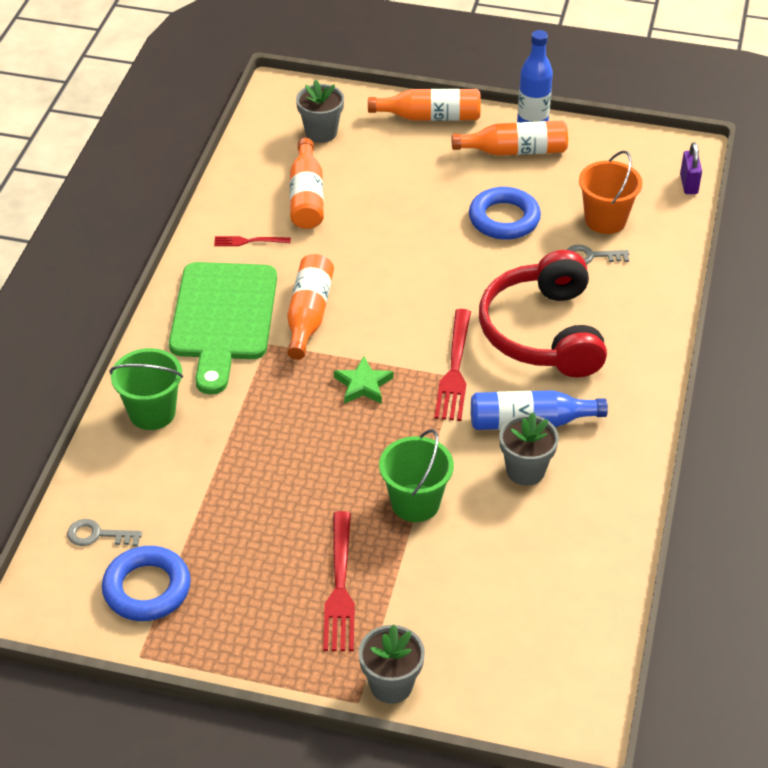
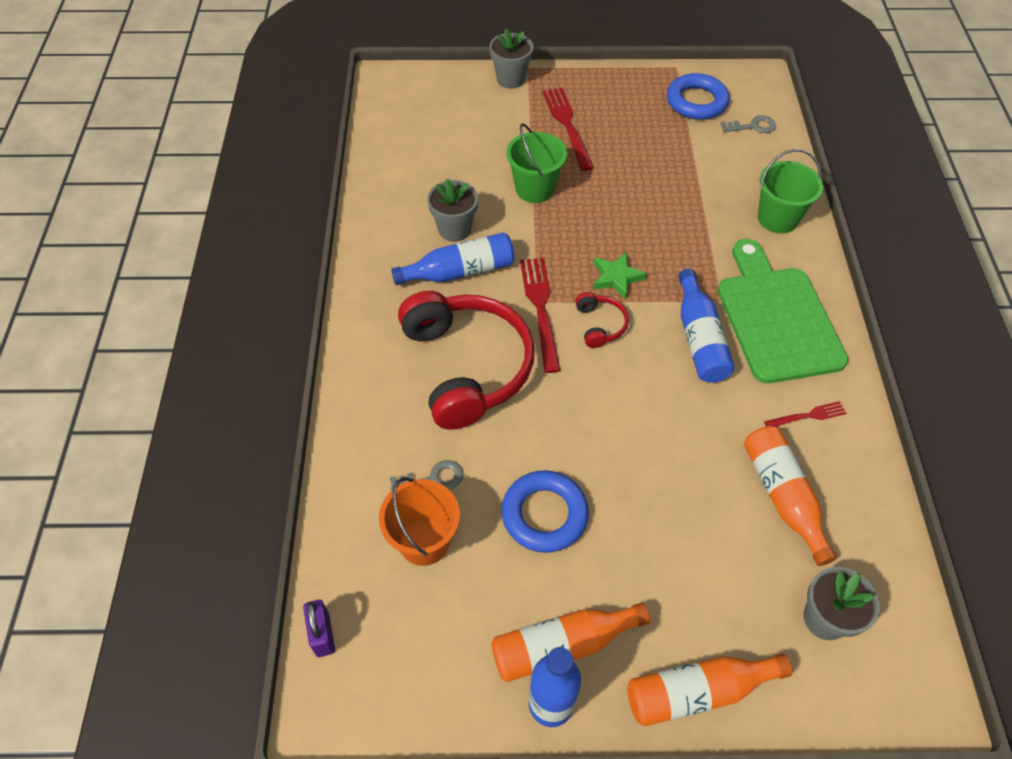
camera: 165 degrees right, 10 degrees up
orange bottle [287,254,334,360] -> blue bottle [678,269,735,383]
none -> red headphones [575,292,629,348]

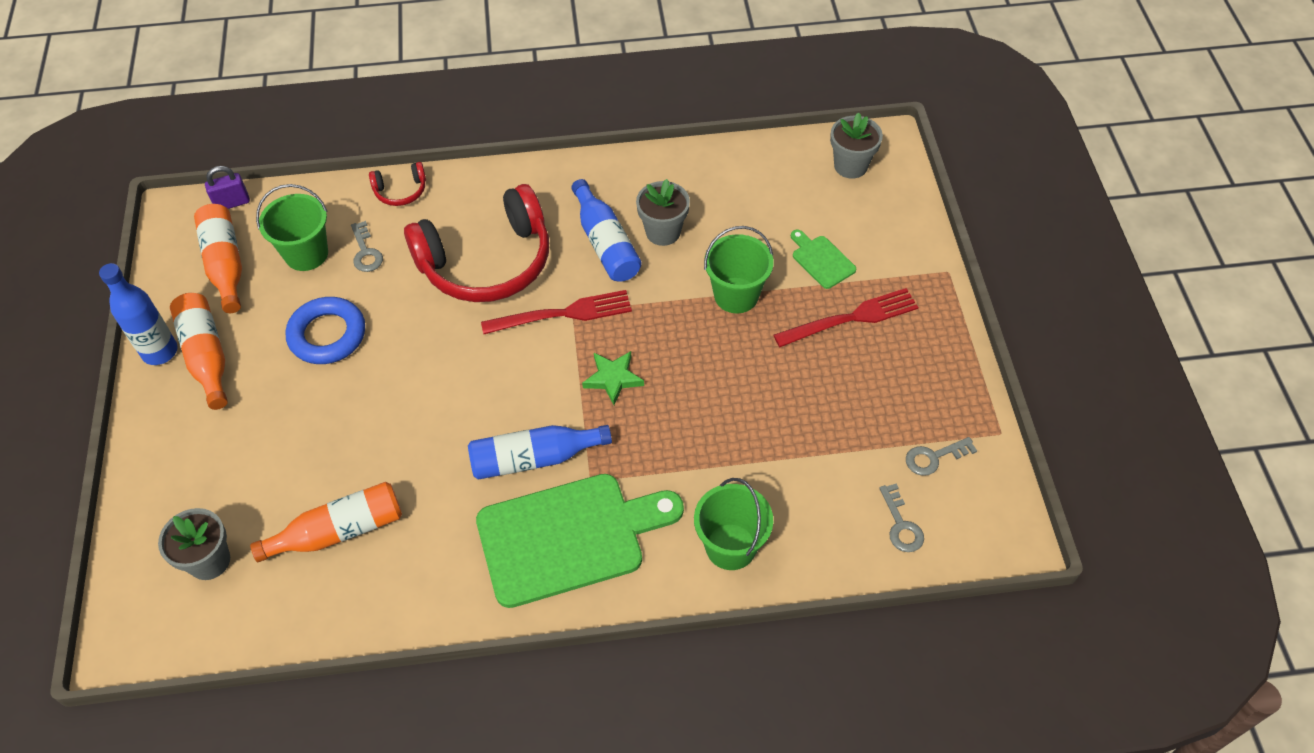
camera: 85 degrees right, 0 degrees up
orange bucket [379,477,460,566] -> green bucket [256,184,328,271]
grey flower pot [489,29,533,89] -> grey flower pot moved to [830,112,883,179]
red headphones [575,292,629,348] -> red headphones moved to [369,162,426,206]
orange bottle [627,654,792,727] -> orange bottle moved to [194,204,242,313]
blue ring [667,73,730,120] -> grey key [906,437,977,476]
red fork [764,401,846,427] -> none
none -> green cutting board [791,230,856,289]

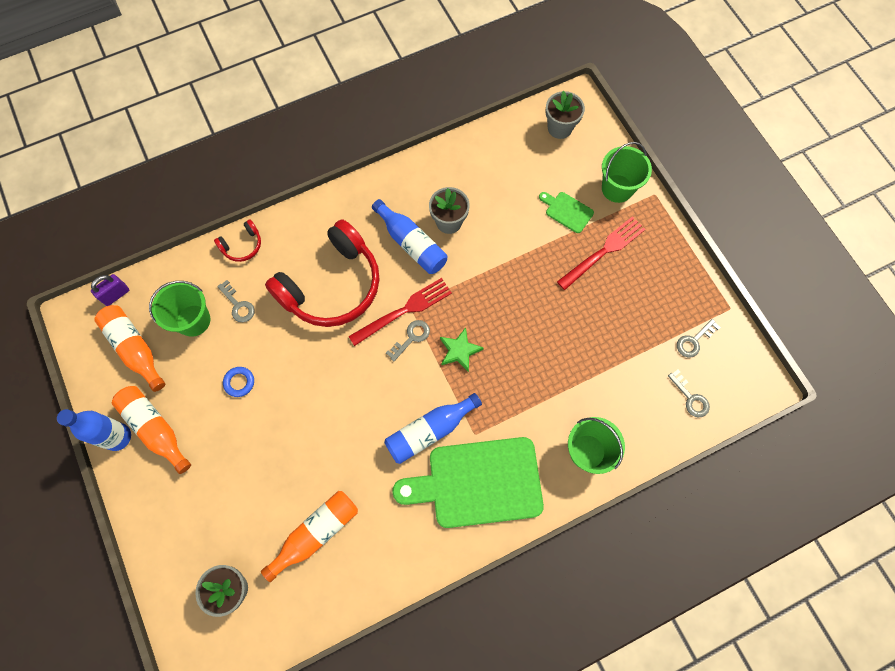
camera: 20 degrees left, 15 degrees up
blue ring [286,297,365,364] -> blue ring [223,367,254,397], size x0.52
green cutting board [476,474,684,608] -> green cutting board turned 150 degrees counterclockwise [392,437,544,528]
green bucket [704,226,774,313] -> green bucket moved to [602,142,652,203]
none -> grey key [386,320,430,361]

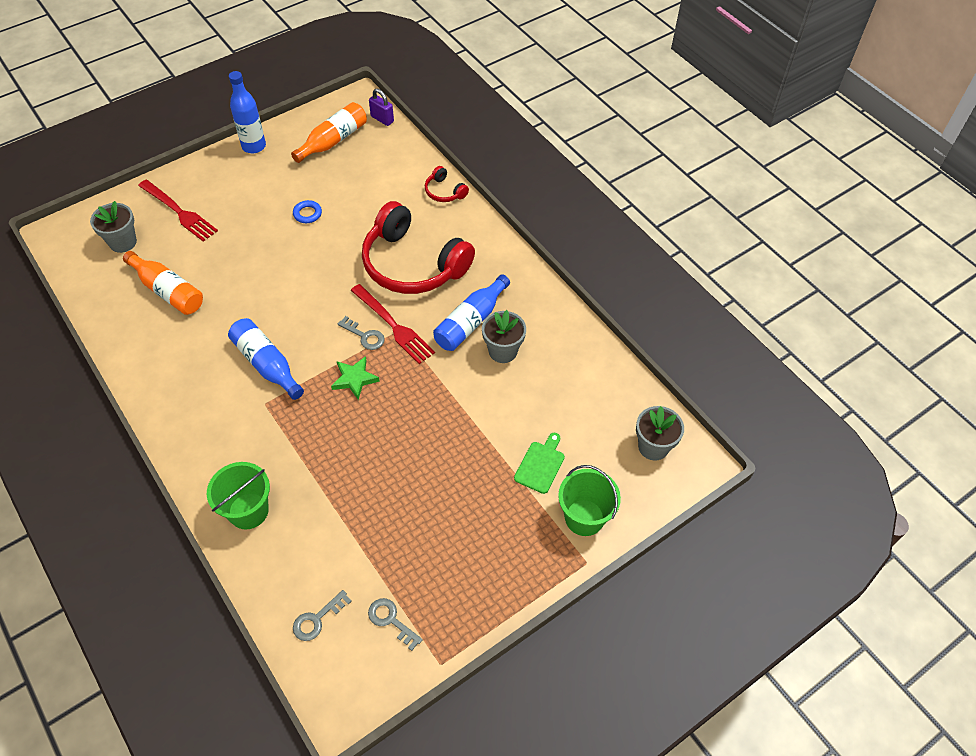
camera: 80 degrees right, 15 degrees down
orange bottle [112,386,191,474] -> none
green bucket [149,281,211,337] -> none
grey key [217,280,255,322] -> none
green cutting board [392,437,544,528] -> none
red fork [557,216,646,290] -> red fork moved to [138,180,218,242]

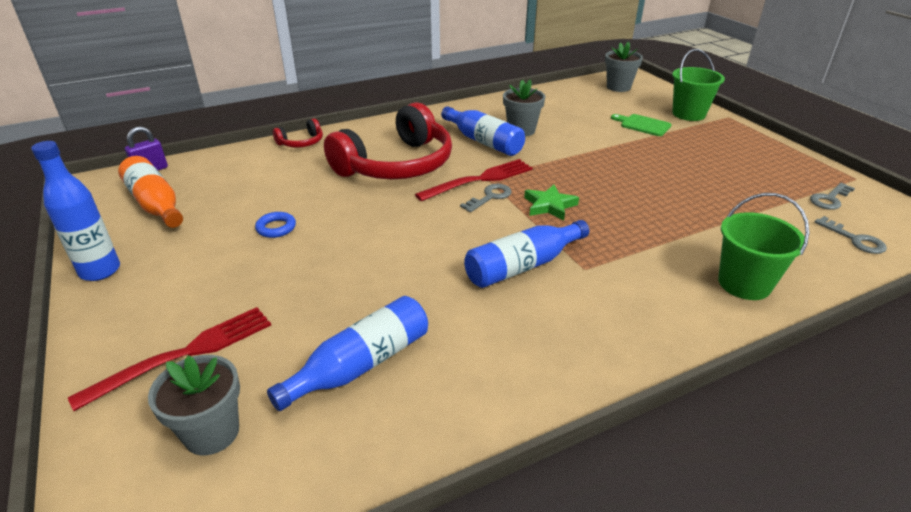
camera: 80 degrees left, 20 degrees down
orange bottle [123,251,203,315] -> blue bottle [267,296,428,411]

